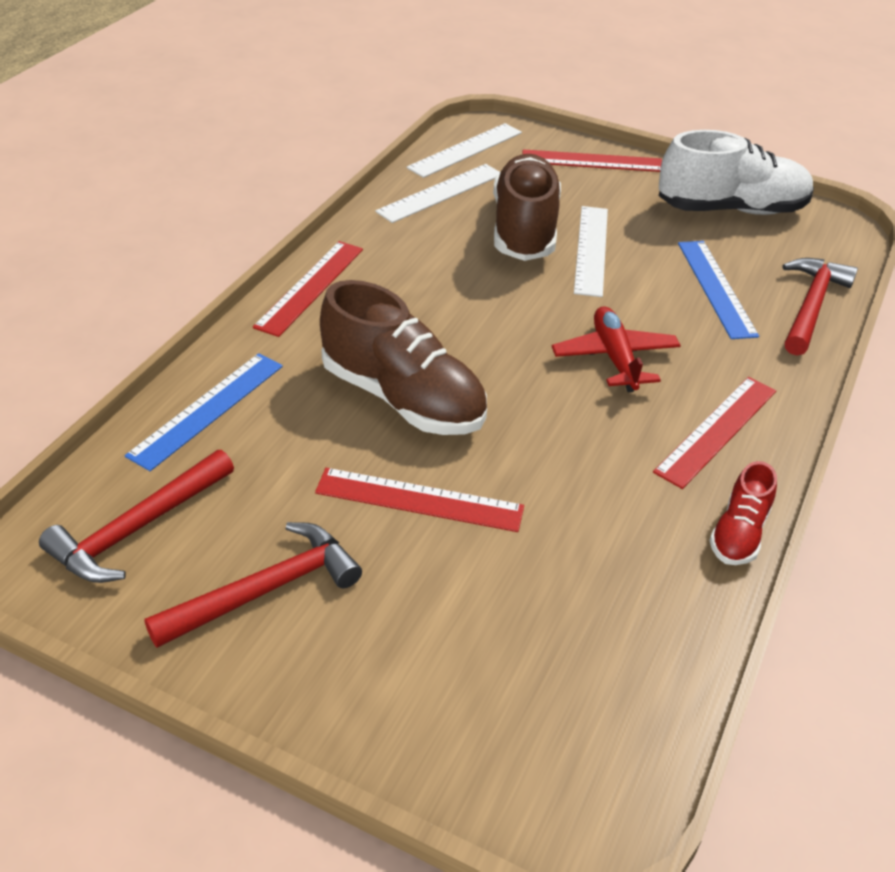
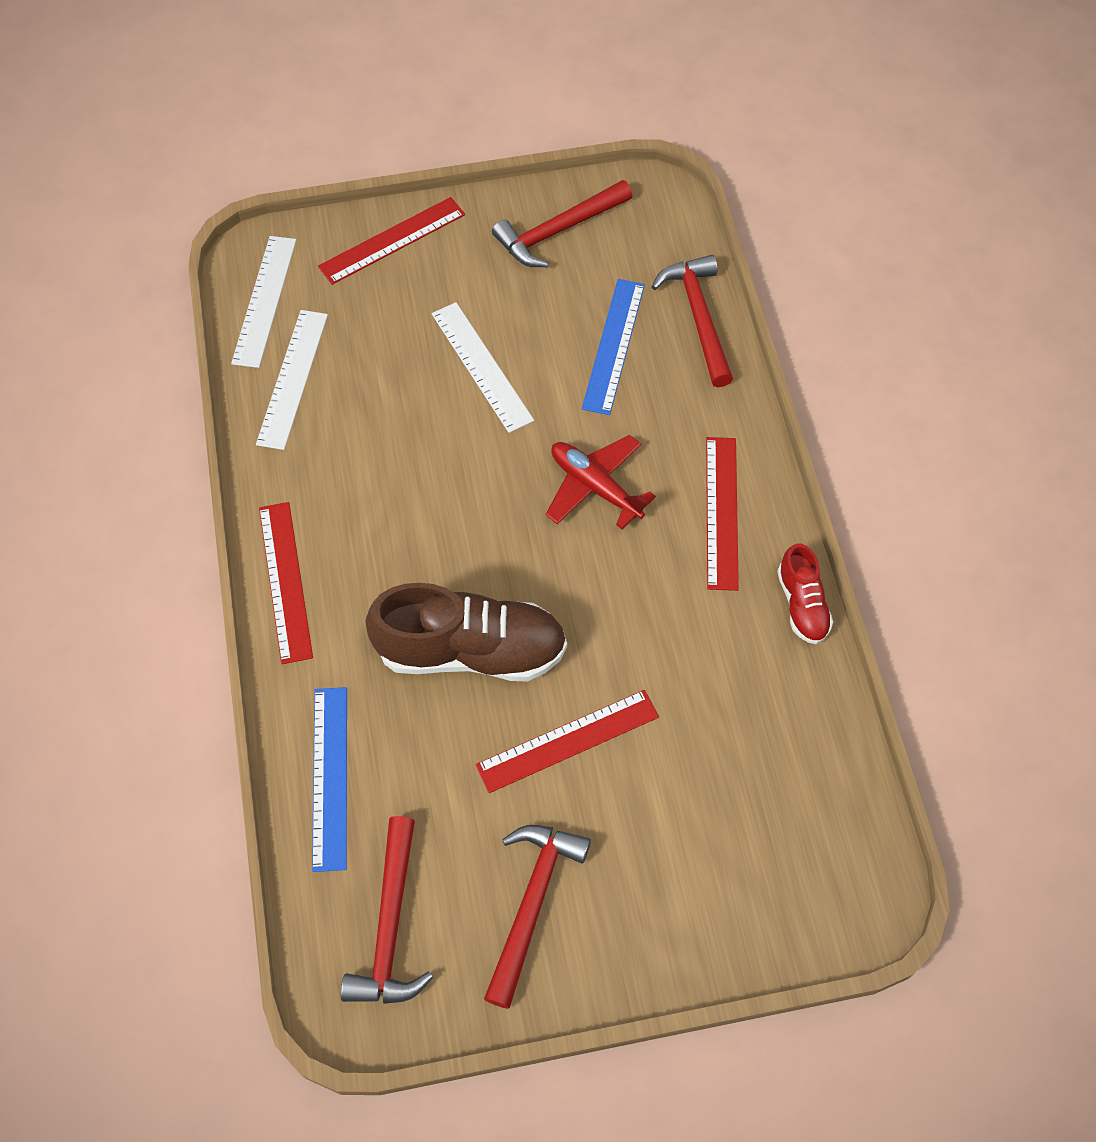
camera: 35 degrees left, 20 degrees up
brown shoe [493,154,561,261] -> none
white shoe [659,130,814,215] -> red hammer [492,180,632,267]
blue ruler [678,241,759,339] -> blue ruler turned 60 degrees clockwise [582,279,645,415]

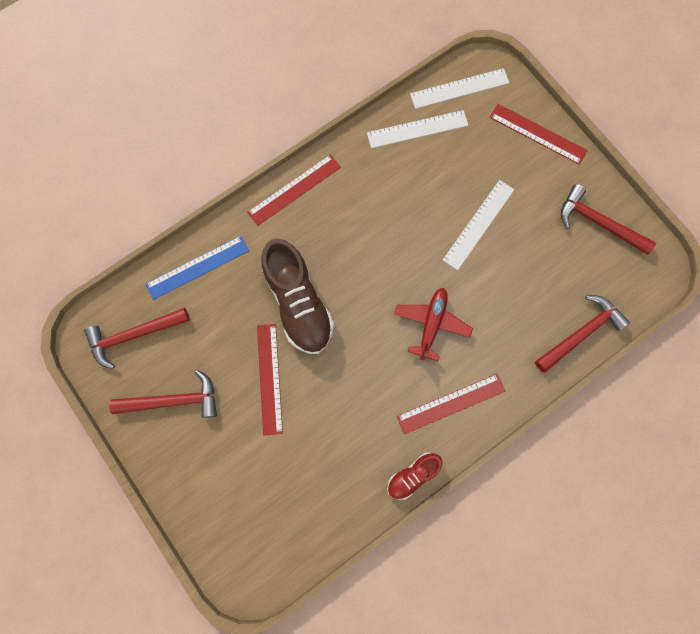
camera: 65 degrees right, 15 degrees up
red ruler [476,690,659,793] -> red ruler turned 45 degrees clockwise [257,324,283,435]
blue ruler [582,279,645,415] -> none

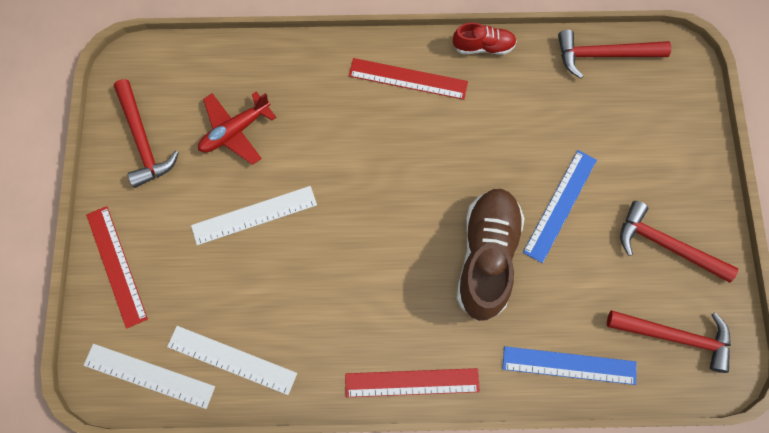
camera: 145 degrees left, 5 degrees down
red ruler [257,324,283,435] -> blue ruler [523,150,597,263]
red plane [394,288,473,361] -> red plane moved to [198,91,277,165]
red hammer [535,295,630,373] -> red hammer moved to [558,30,671,78]

